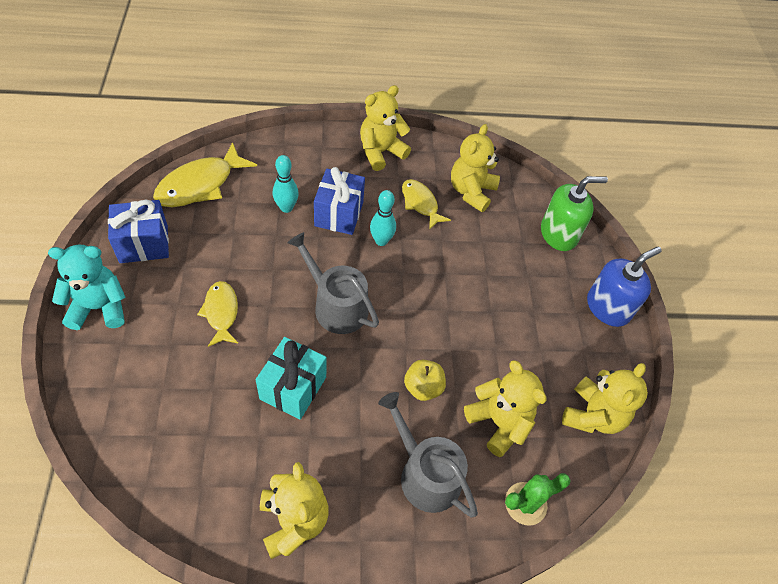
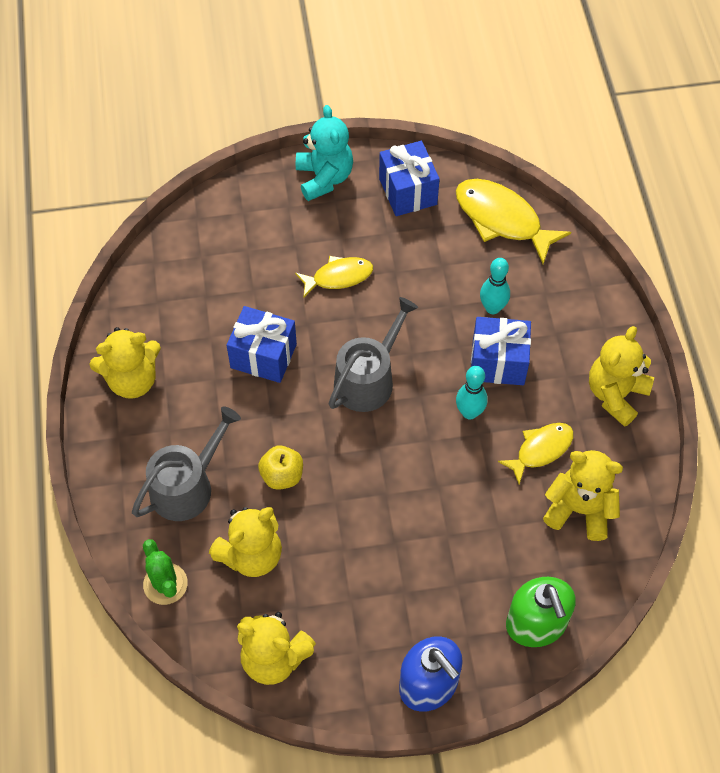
camera: 90 degrees right, 5 degrees up
turquoise gift [256,337,326,420] -> blue gift [227,306,297,383]
yellow teddy bear [360,85,411,171] -> yellow teddy bear turned 105 degrees counterclockwise [589,326,654,427]

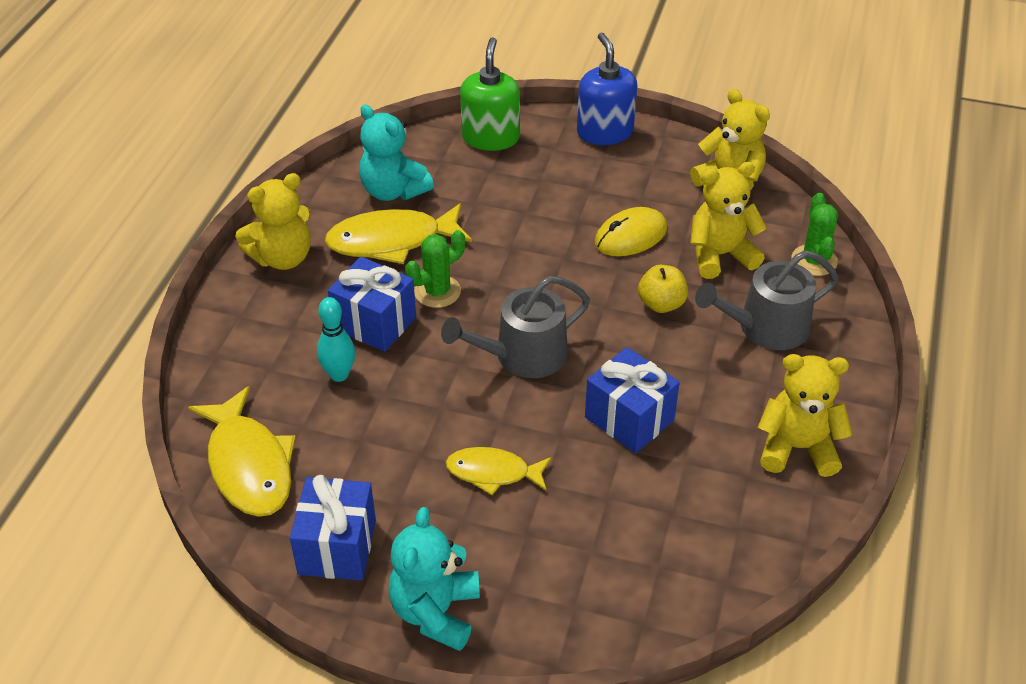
camera: 155 degrees left, 15 degrees down
turquoise bowling pin [456,366,488,420] -> green cactus [405,230,465,308]
yellow fish [498,423,574,484] -> yellow fish [324,203,472,264], size x1.62
yellow teddy bear [543,450,623,541] -> turquoise teddy bear [359,105,434,201]
none -> yellow mouse [595,207,667,256]

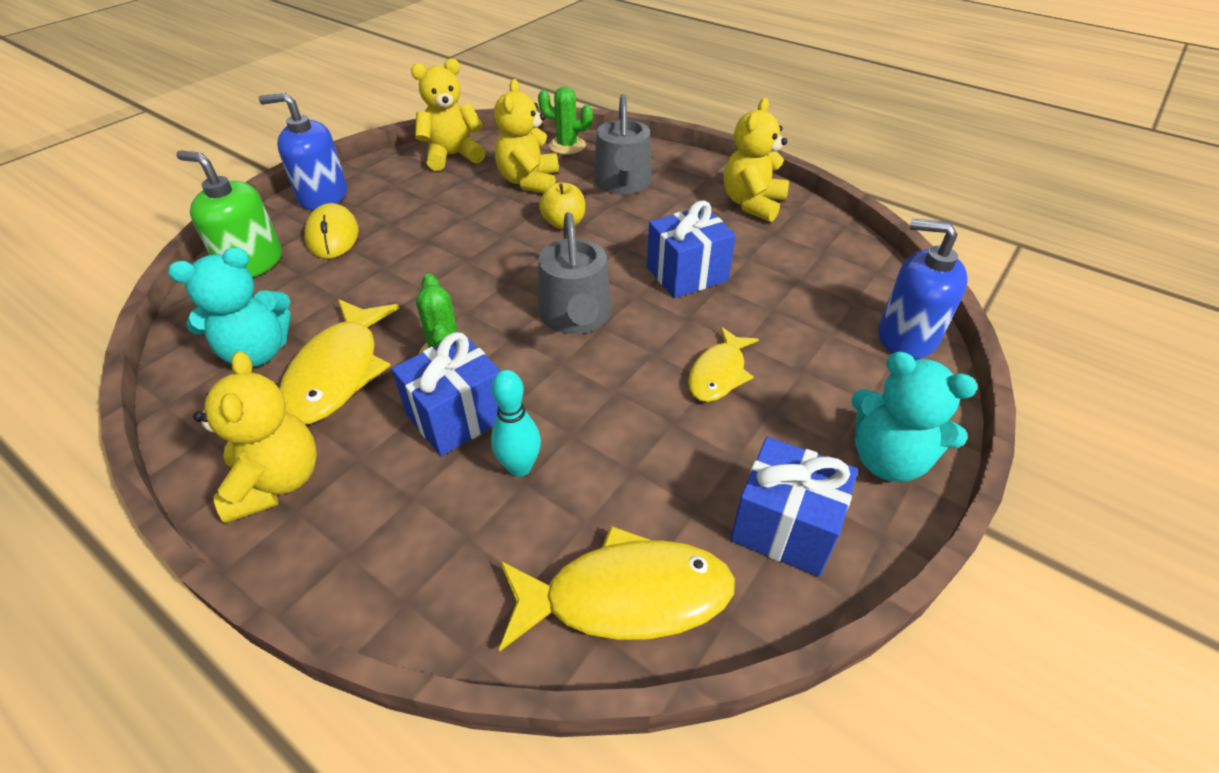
camera: 70 degrees left, 0 degrees up
yellow mouse [595,207,667,256] -> yellow mouse moved to [304,203,359,258]
none -> blue soap dispenser [878,219,967,359]

